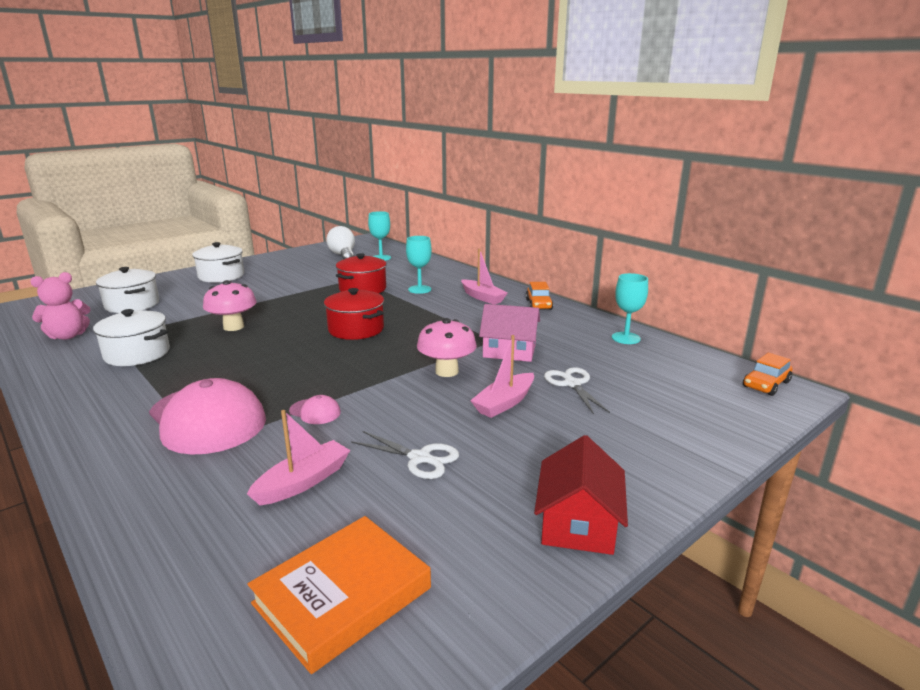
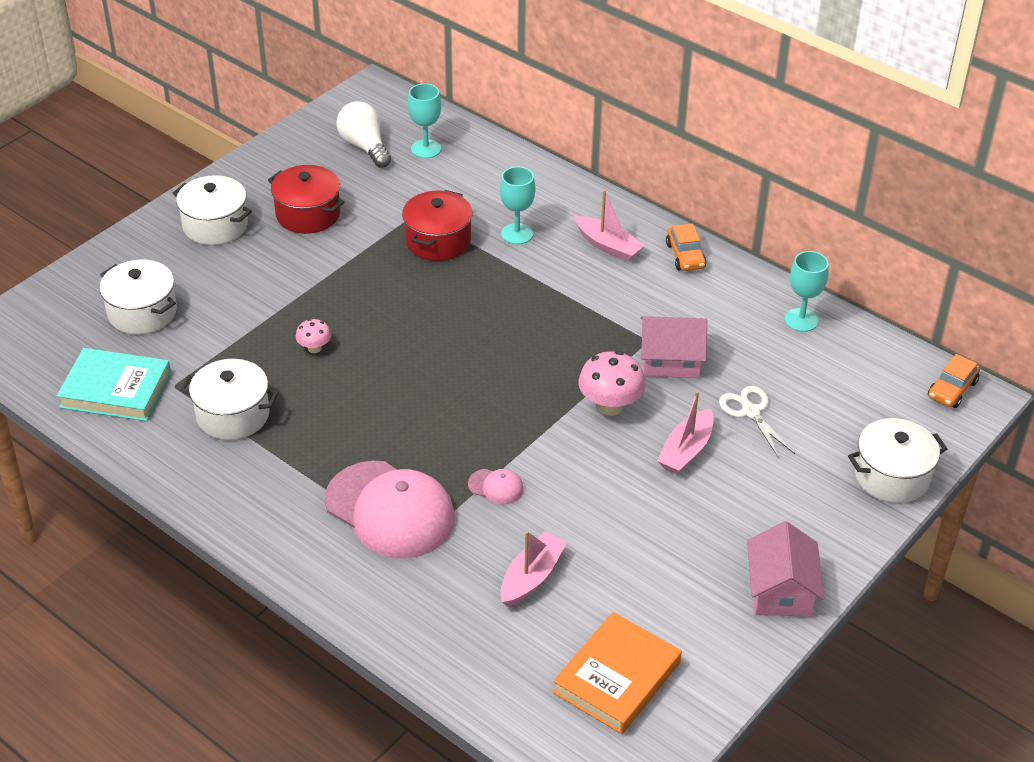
camera: 10 degrees left, 20 degrees up
pink teddy bear [30,272,90,340] -> turquoise book [56,348,171,421]
pink mushroom [203,280,257,331] -> pink mushroom [296,319,331,353], size x0.55
red pot [324,288,384,340] -> red pot moved to [268,165,344,234]
white scissors [351,431,459,479] -> none
red house [534,435,628,555] -> pink house [747,521,824,617]
none -> white pot [848,418,947,503]

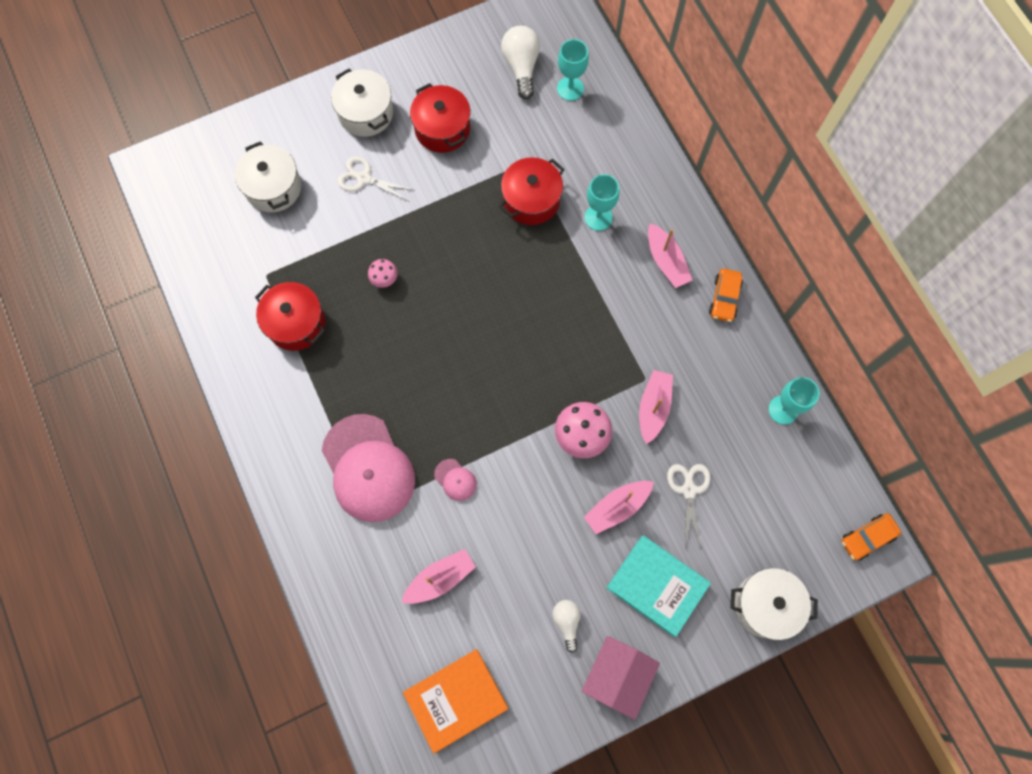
camera: 25 degrees right, 30 degrees up
turquoise book [56,348,171,421] -> turquoise book moved to [606,535,711,637]
white pot [180,359,279,440] -> red pot [255,282,325,351]
pink house [641,316,707,378] -> pink boat [639,370,673,444]
none -> white scissors [337,156,413,201]
none -> white light bulb [552,600,581,653]

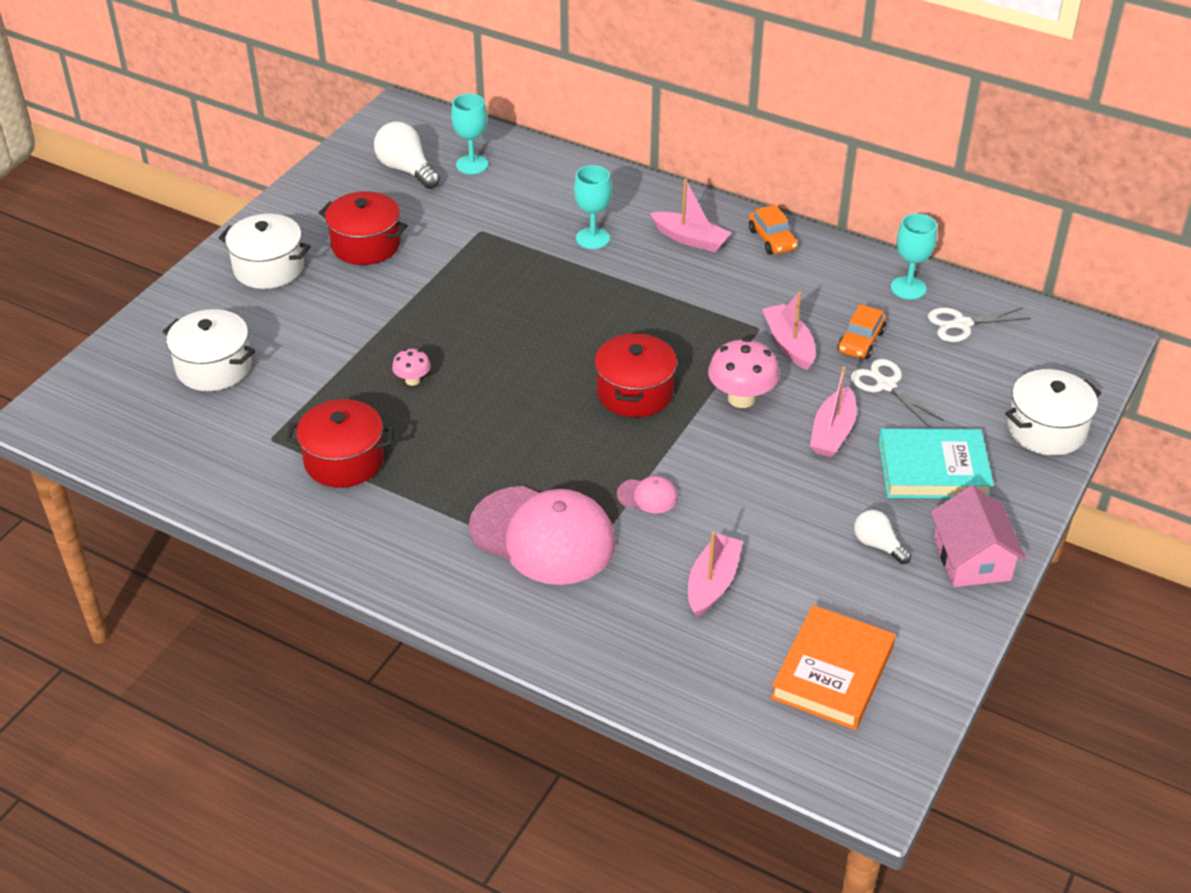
camera: 35 degrees left, 30 degrees down
white scissors [337,156,413,201] -> white scissors moved to [928,308,1030,342]
red pot [499,157,564,225] -> red pot moved to [595,332,677,417]
orange car [841,513,901,560] -> orange car moved to [837,304,886,359]

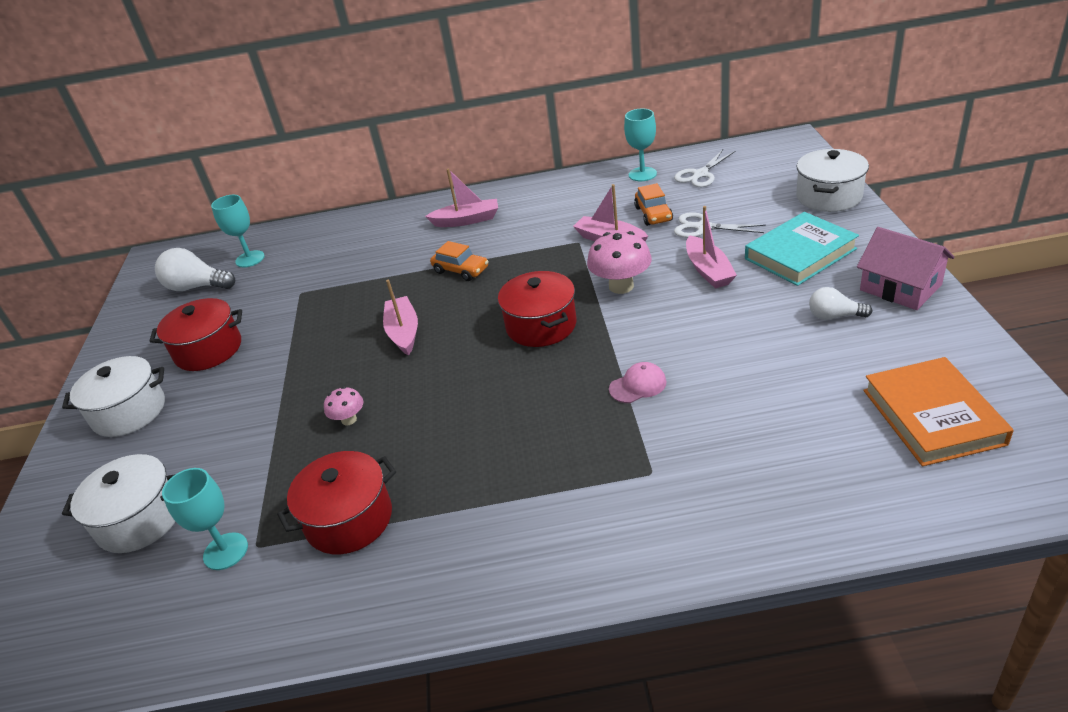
camera: 30 degrees left, 5 degrees down
pink cap [469,486,615,585] -> none
turquoise goblet [574,165,612,249] -> turquoise goblet moved to [162,468,248,570]
pink boat [688,531,743,618] -> pink boat moved to [383,280,418,356]
orange car [749,205,798,255] -> orange car moved to [430,241,489,281]

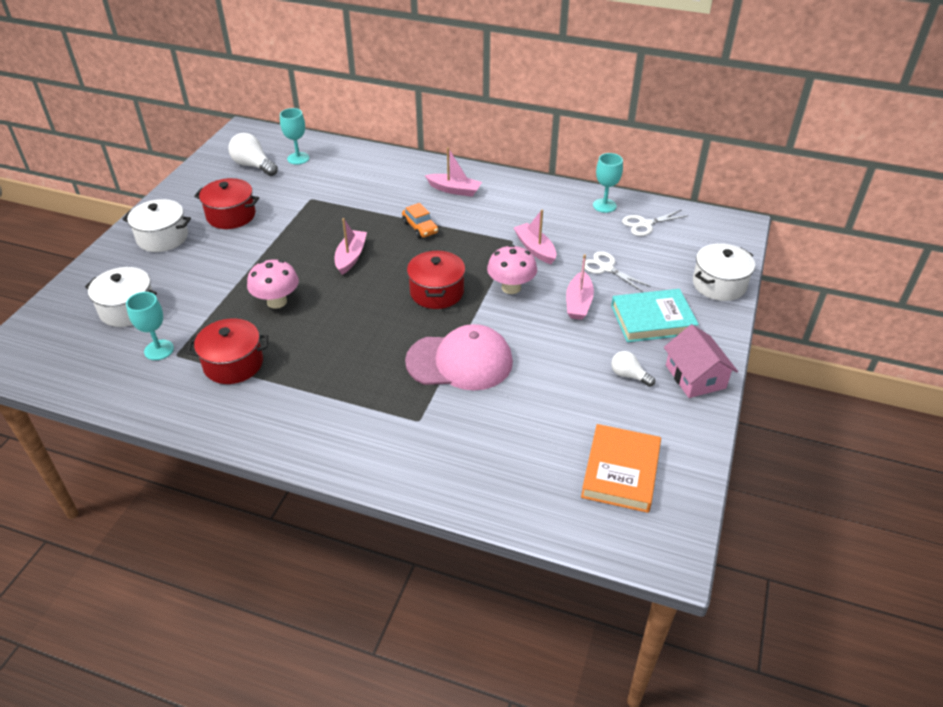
camera: 20 degrees right, 5 degrees up
pink mushroom [324,387,363,425] -> pink mushroom [247,259,299,309], size x1.82
pink cap [609,362,666,403] -> pink cap [405,324,513,390], size x2.43
orange car [634,183,673,226] -> none

